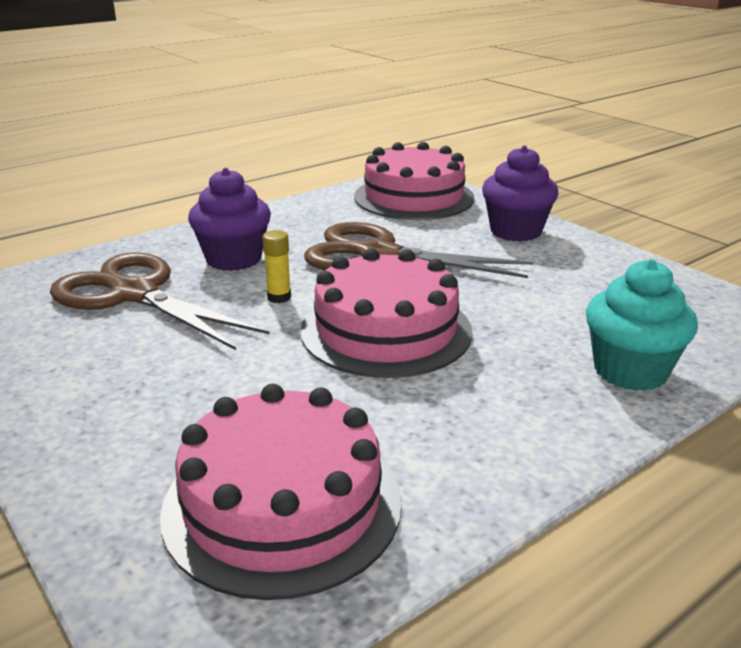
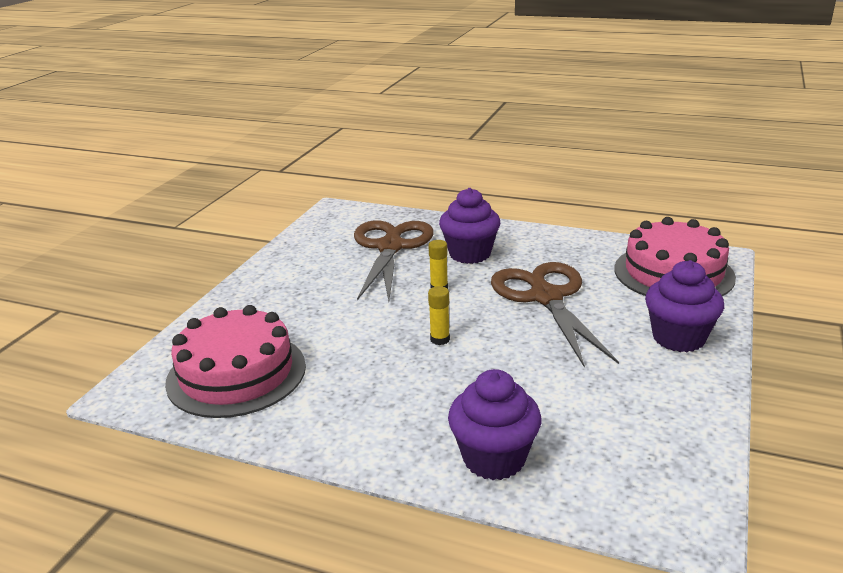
camera: 60 degrees right, 0 degrees up
pink cake [300,248,472,378] -> yellow glue stick [428,286,450,345]
turquoise cupcake [586,259,698,391] -> purple cupcake [448,369,541,480]

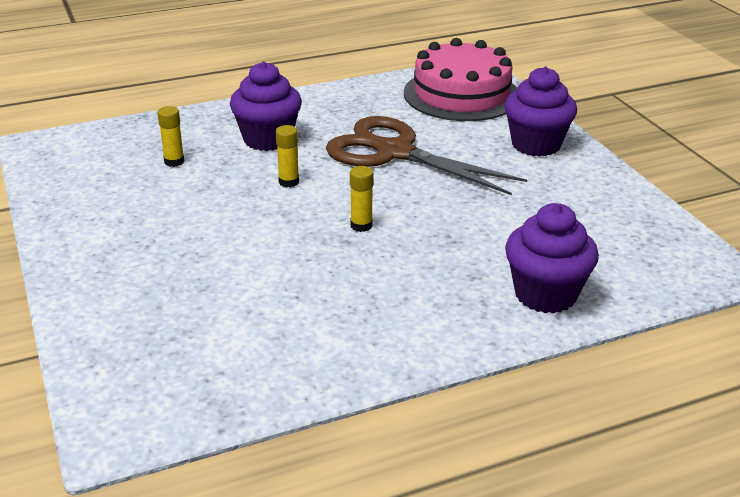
camera: 45 degrees left, 5 degrees up
pink cake [165,305,306,418] -> none
brown scissors [354,220,434,301] -> yellow glue stick [157,106,185,167]

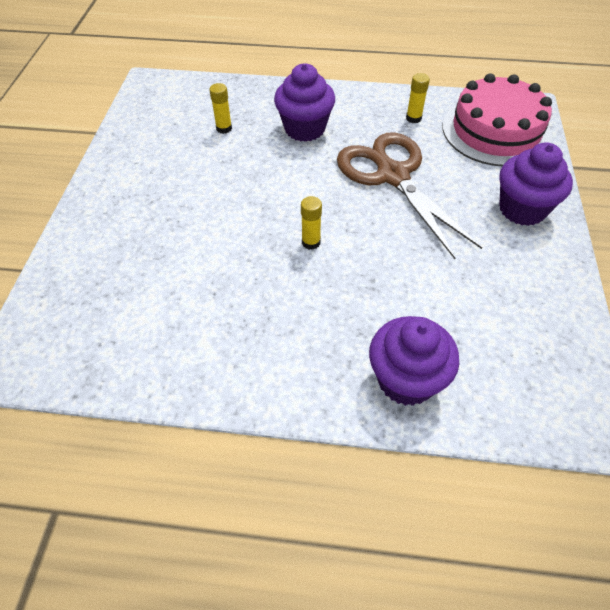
camera: 30 degrees right, 20 degrees up
yellow glue stick [276,125,299,187] -> yellow glue stick moved to [406,73,430,124]

